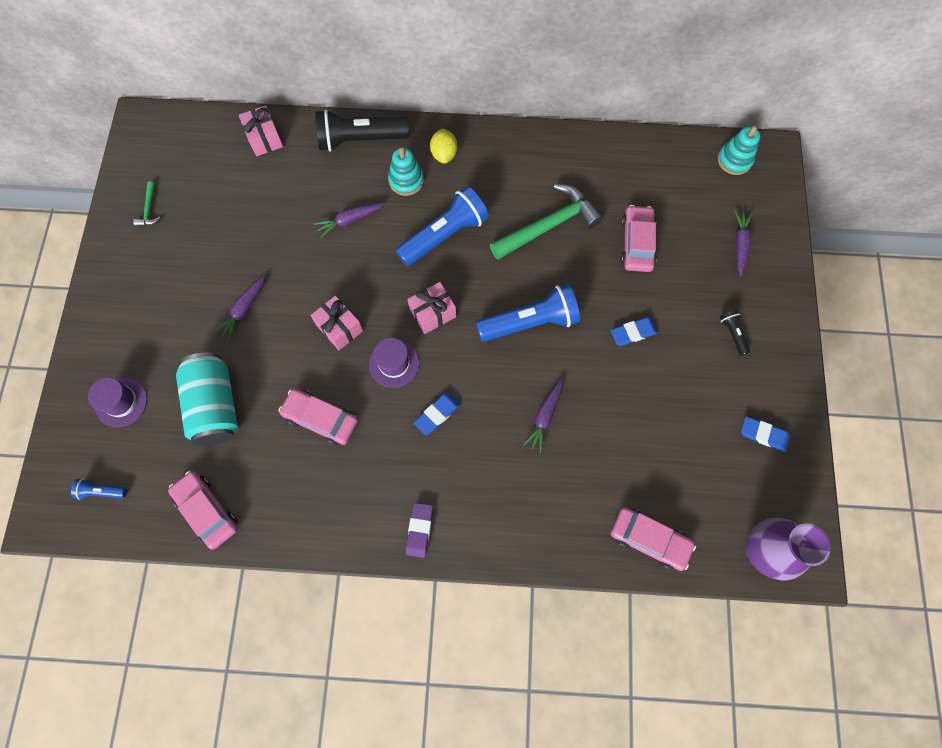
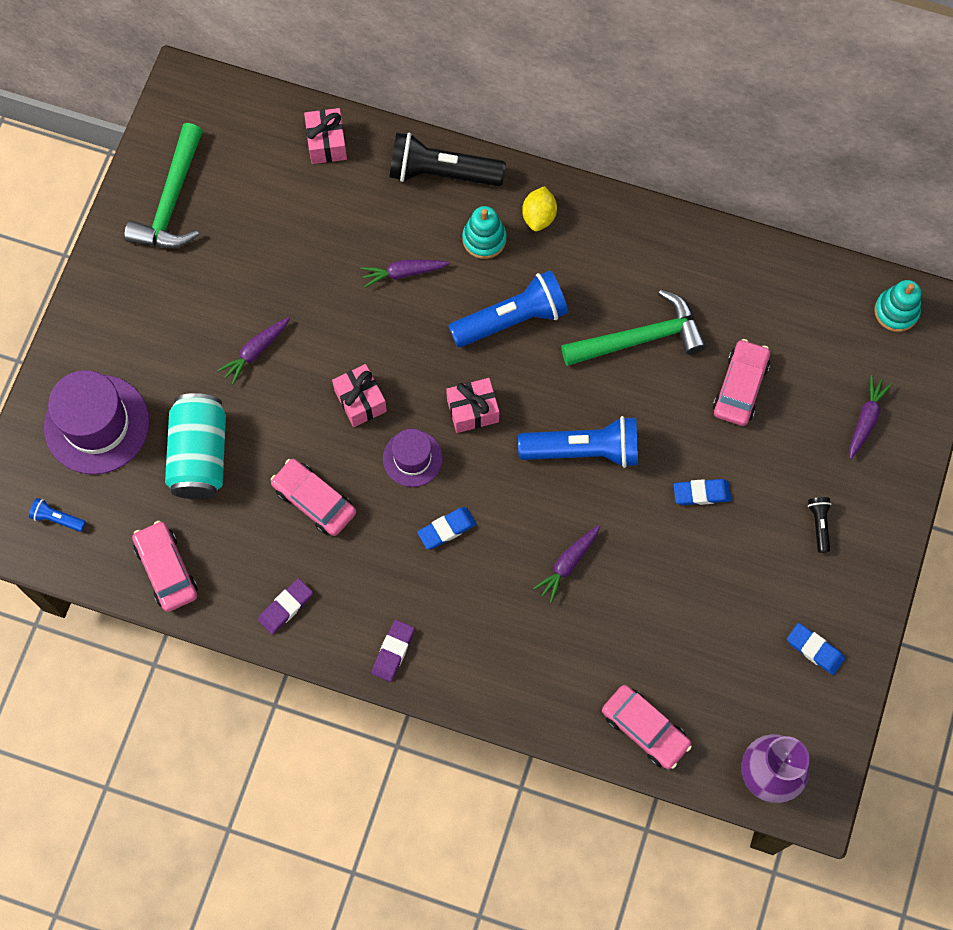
camera: 15 degrees right, 0 degrees up
purple hat [88,377,147,427] -> purple hat [44,370,150,475], size x1.77
green hammer [133,182,161,226] -> green hammer [124,123,203,248], size x2.30
none -> purple eraser [258,578,313,634]

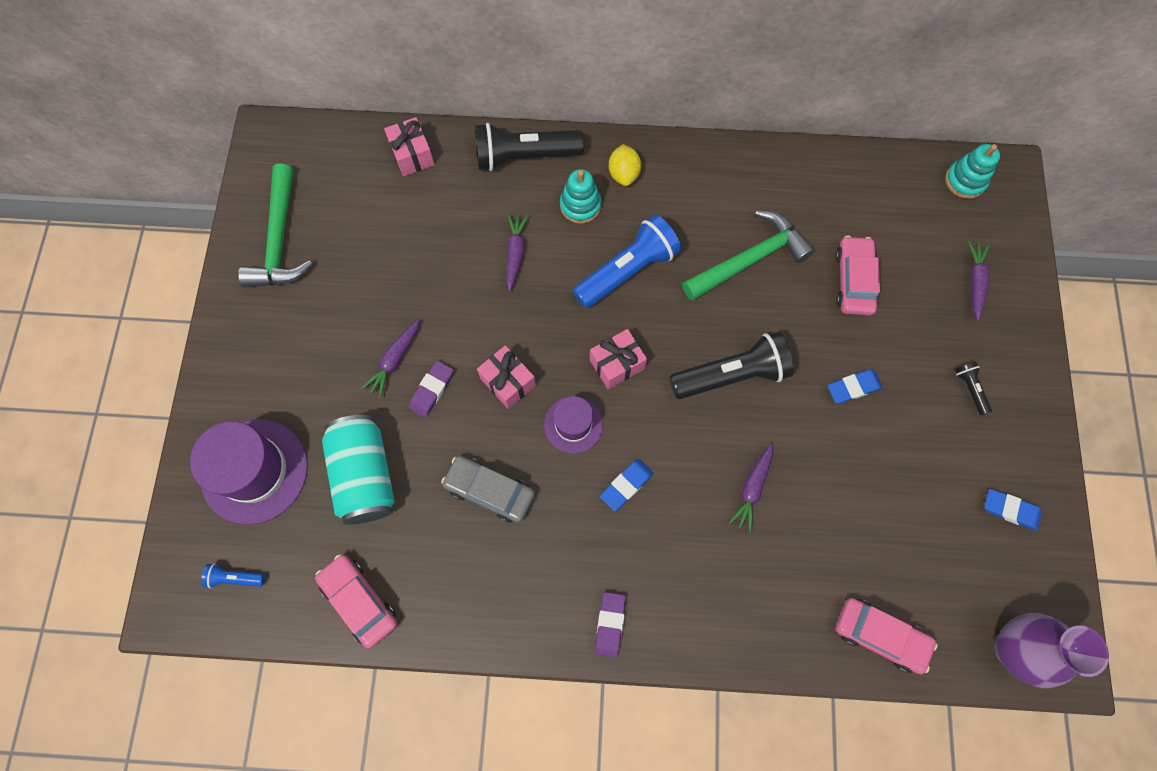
camera: 15 degrees left, 0 degrees up
purple eraser [258,578,313,634] -> purple eraser moved to [409,360,454,418]
pink car [271,459,356,536] -> grey car [441,456,535,523]
purple carrot [361,260,450,287] -> purple carrot turned 120 degrees clockwise [506,213,529,291]
blue flashlight [518,416,638,468] -> black flashlight [670,331,794,399]

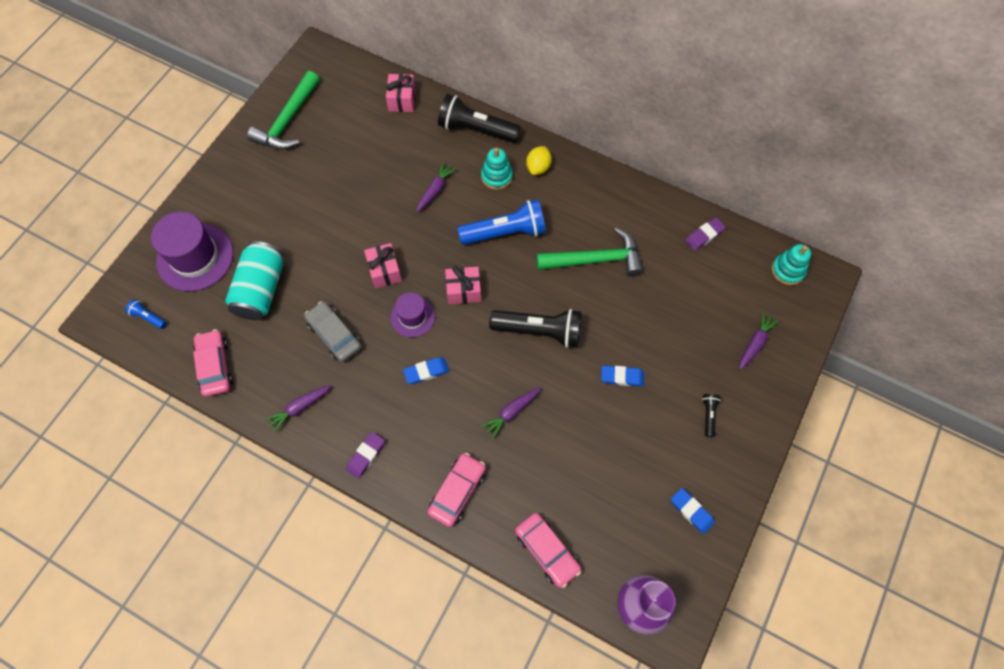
camera: 25 degrees right, 5 degrees down
purple carrot [362,319,420,398] -> purple carrot moved to [265,385,331,433]
purple eraser [409,360,454,418] -> purple eraser moved to [685,217,726,251]
pink car [835,236,880,316] -> pink car moved to [427,453,486,527]

